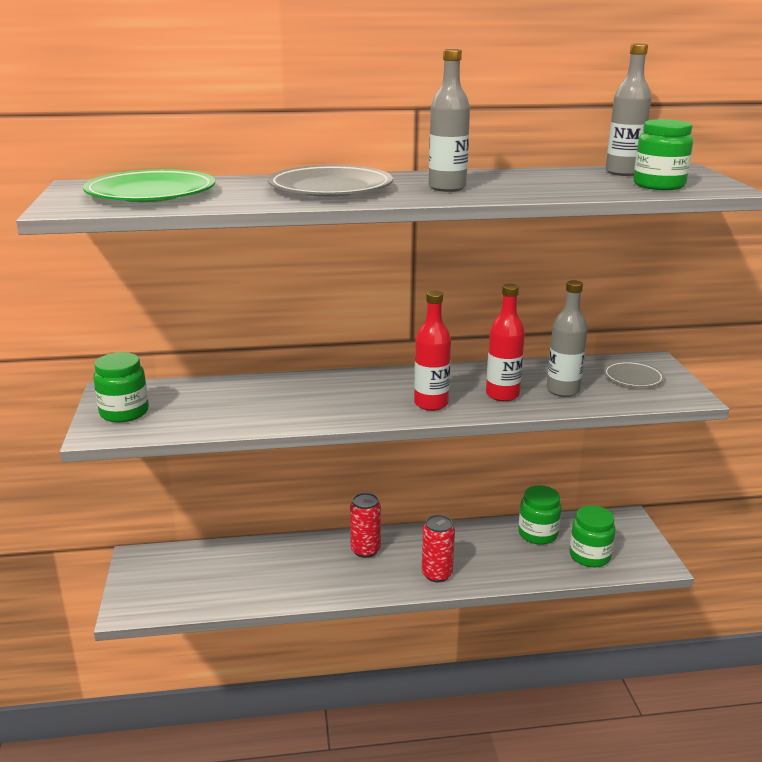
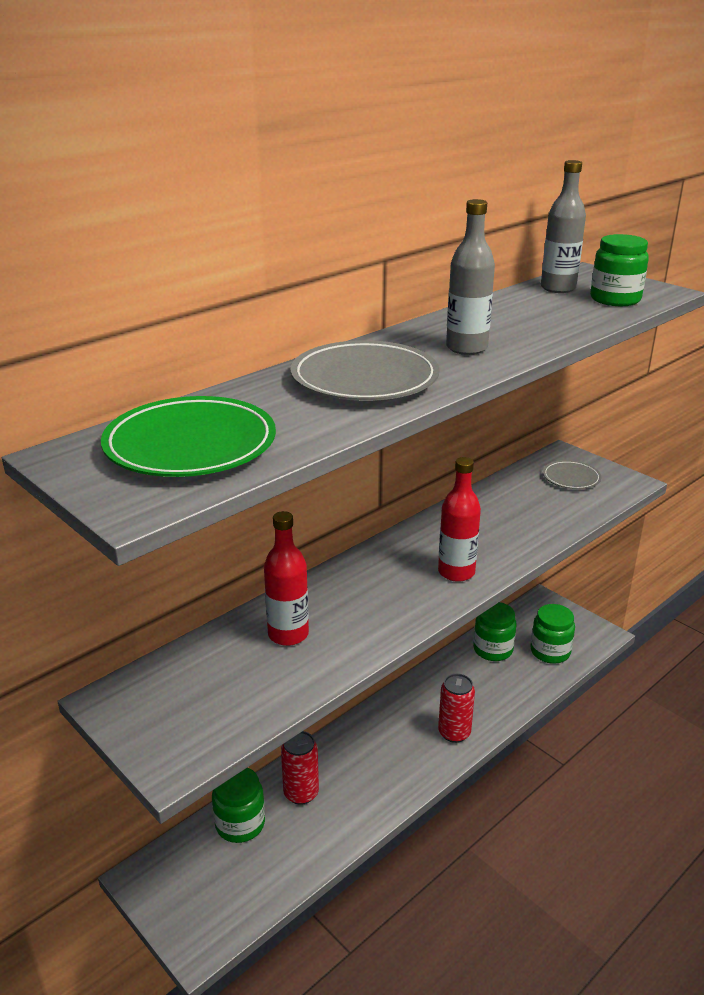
camera: 35 degrees left, 5 degrees up
green jar [93,352,149,423] -> green jar moved to [212,768,265,843]
red can [350,493,381,558] -> red can moved to [281,731,319,805]
red bottle [486,284,525,401] -> red bottle moved to [264,511,309,646]
grey bottle [547,280,588,397] -> none

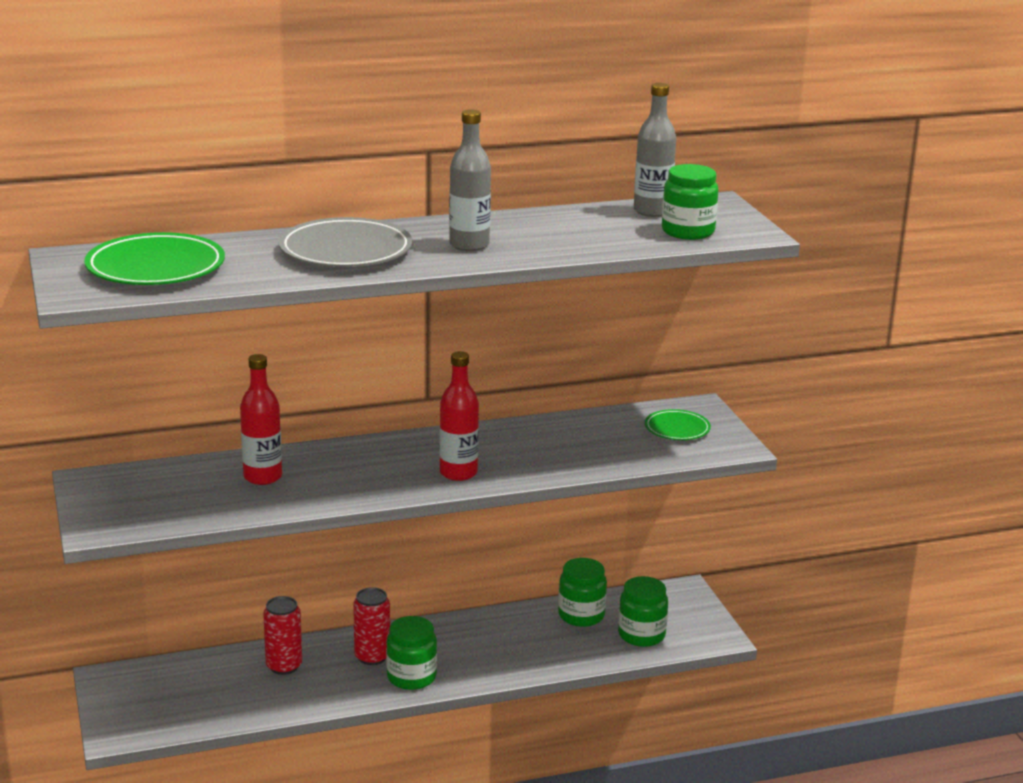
camera: 25 degrees right, 5 degrees down
green jar [212,768,265,843] -> green jar moved to [386,616,437,690]
red can [438,674,475,743] -> red can moved to [353,587,390,665]
grey plate [543,460,601,489] -> green plate [645,409,711,440]

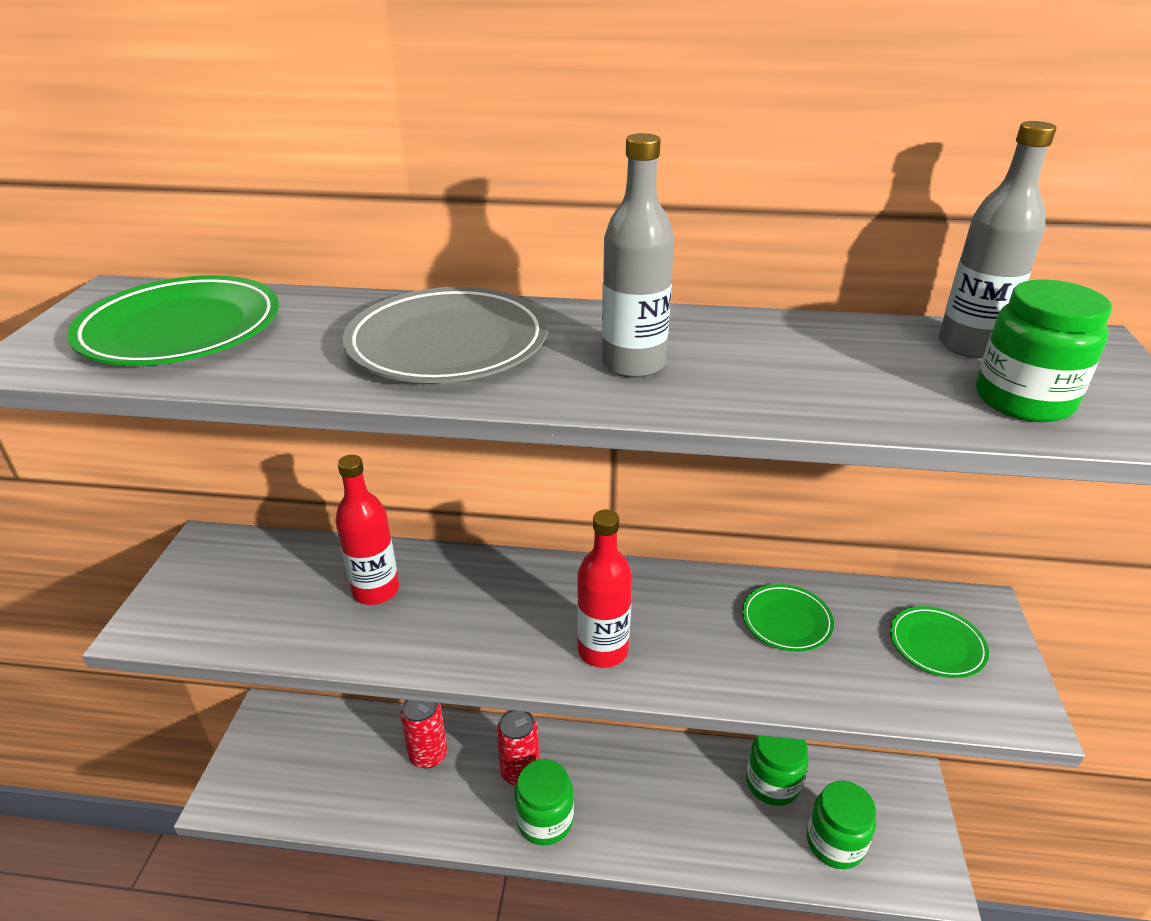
camera: 25 degrees right, 10 degrees up
none -> green plate [742,584,834,652]

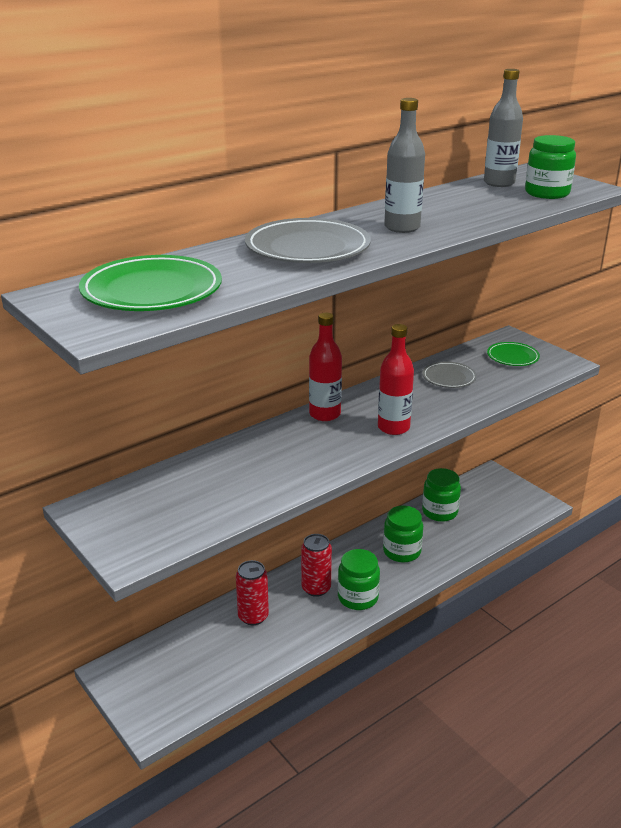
camera: 45 degrees left, 5 degrees down
red bottle [335,455,399,605] -> red bottle moved to [309,313,342,421]
green plate [742,584,834,652] -> grey plate [422,362,477,388]
green jar [807,781,876,869] -> green jar moved to [383,506,423,562]

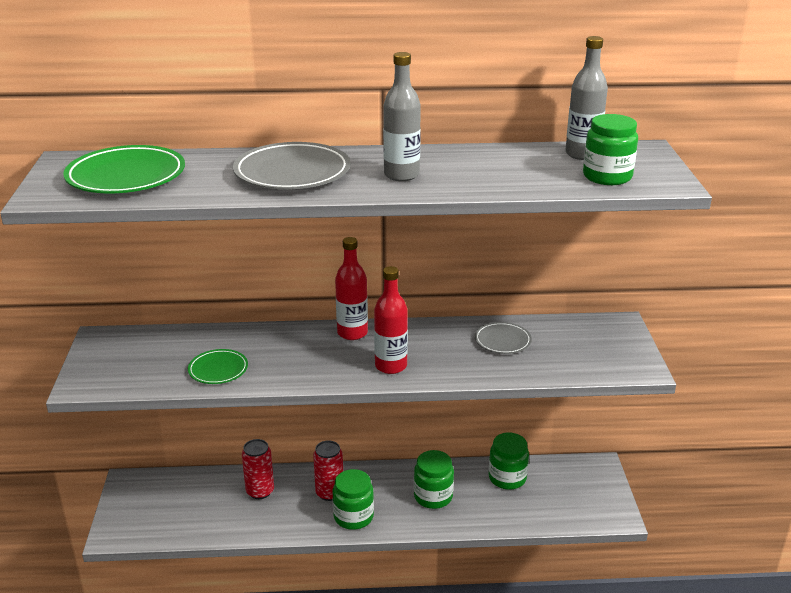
camera: 35 degrees right, 0 degrees up
green plate [487,342,540,366] -> green plate moved to [188,349,248,384]

